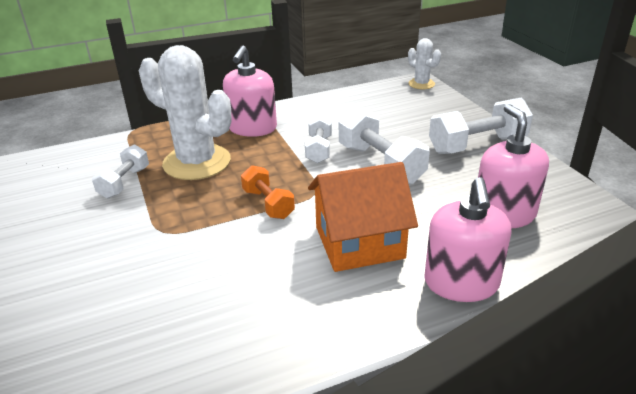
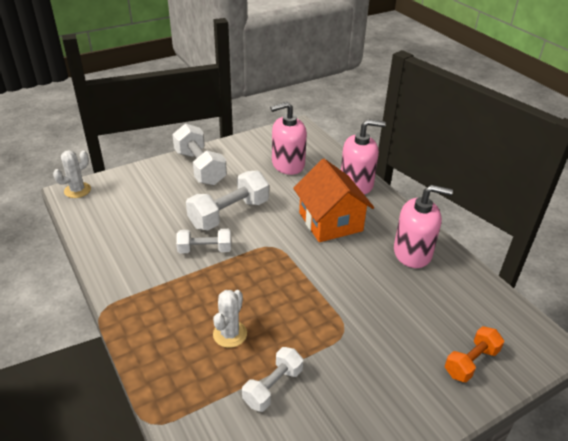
camera: 100 degrees left, 5 degrees up
white dumbbell [92,145,149,199] -> white dumbbell turned 60 degrees counterclockwise [242,347,303,412]
white cactus [139,45,232,180] -> white cactus [213,290,247,348], size x0.49
pink soap dispenser [223,46,277,137] -> pink soap dispenser moved to [394,185,453,268]
orange dumbbell [241,165,295,219] -> orange dumbbell moved to [445,326,504,382]

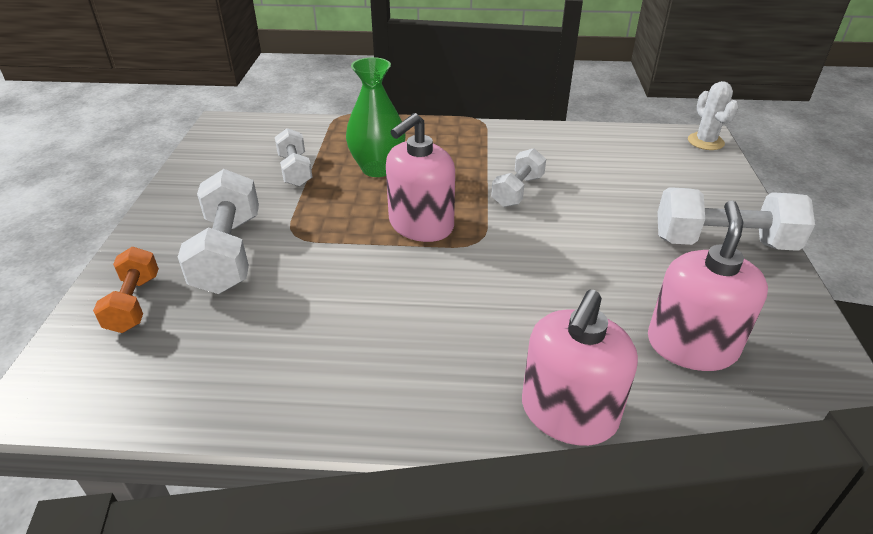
camera: 125 degrees right, 0 degrees up
white dumbbell [186,171,269,230] -> white dumbbell moved to [178,169,259,294]
white cactus [213,290,247,348] -> green vase [346,57,406,177]
orange house [293,159,374,242] -> none
pink soap dispenser [394,185,453,268] -> pink soap dispenser moved to [386,113,455,242]

